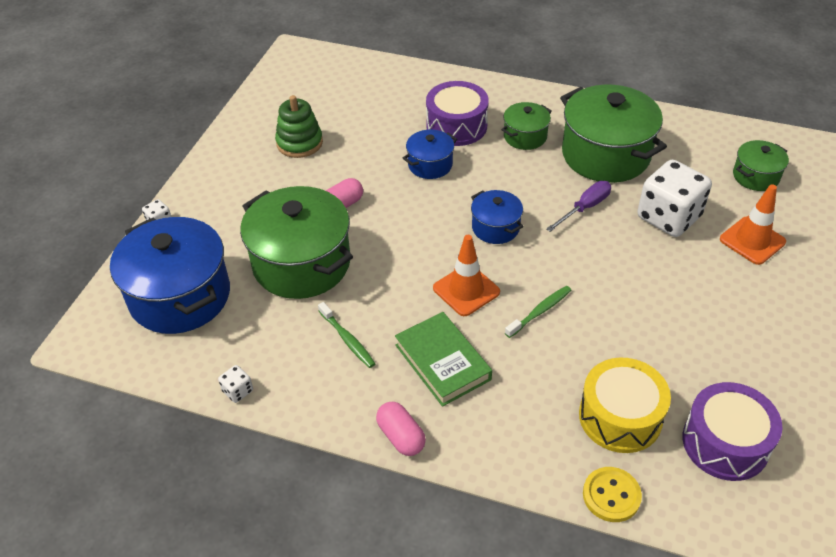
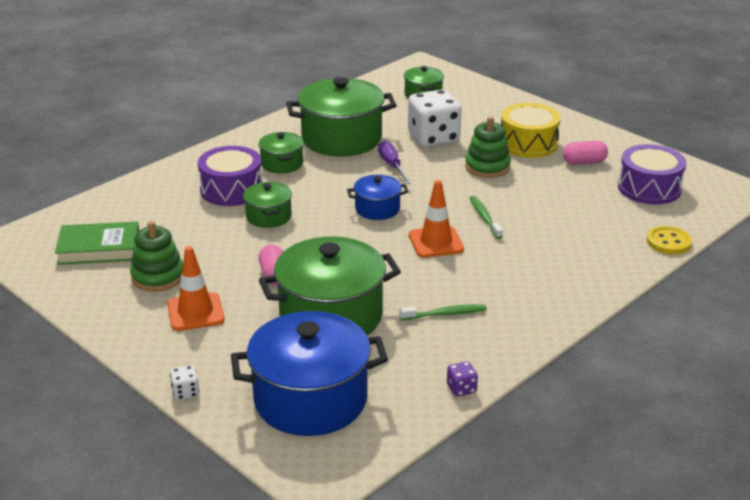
camera: 65 degrees left, 15 degrees down
white dice [218,365,253,403] -> purple dice [447,361,478,397]
pink capsule [376,402,426,456] -> pink capsule moved to [563,141,608,165]
green book [395,312,492,407] -> green book moved to [55,221,139,265]
blue pot [403,130,457,179] -> green pot [243,182,292,228]
yellow drum [579,358,671,453] -> yellow drum moved to [501,103,561,158]
orange traffic cone [720,184,786,265] -> orange traffic cone moved to [167,246,225,331]
none -> green stacking toy [465,116,511,178]

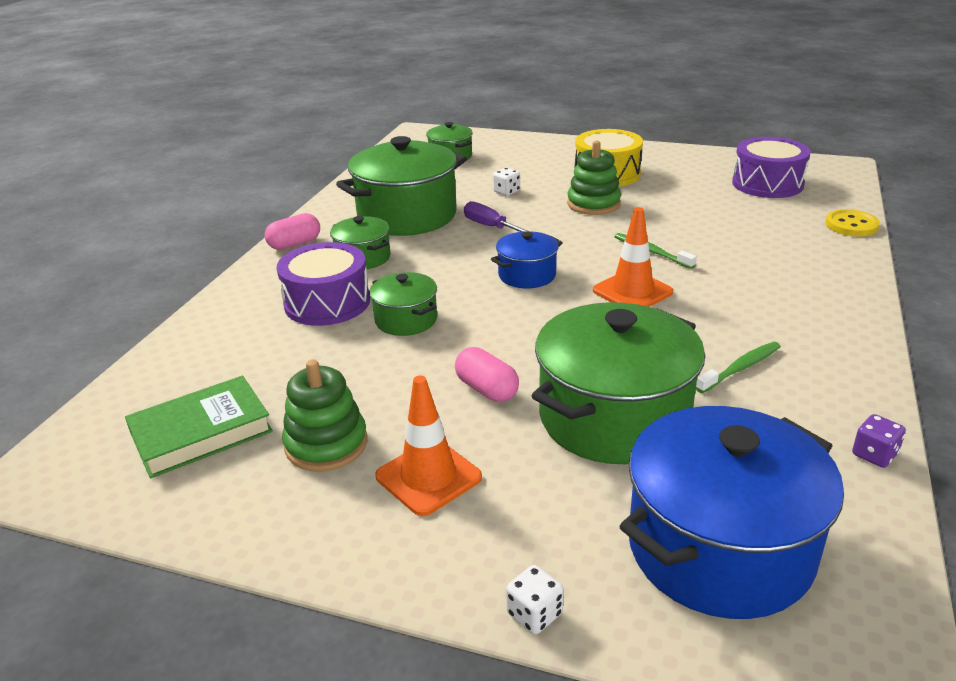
camera: 25 degrees left, 0 degrees up
white dice [408,89,461,147] -> white dice [493,168,520,196], size x0.41
pink capsule [563,141,608,165] -> pink capsule moved to [265,213,320,250]

